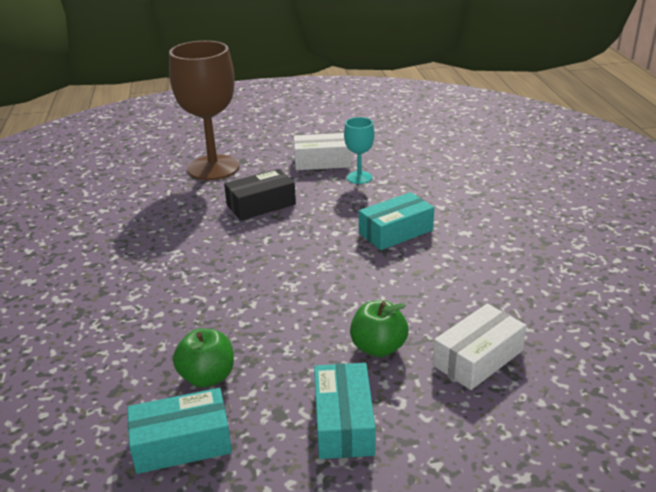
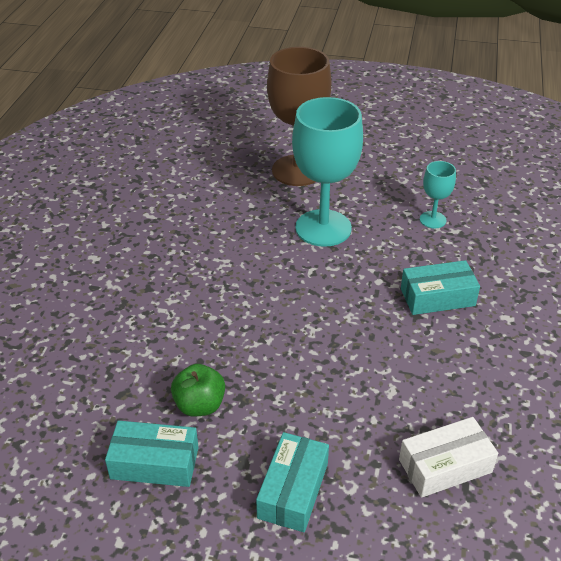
camera: 20 degrees right, 10 degrees up
black box [224,169,296,220] -> turquoise goblet [292,97,363,247]
white box [294,133,351,170] -> none
green apple [350,300,409,357] -> none

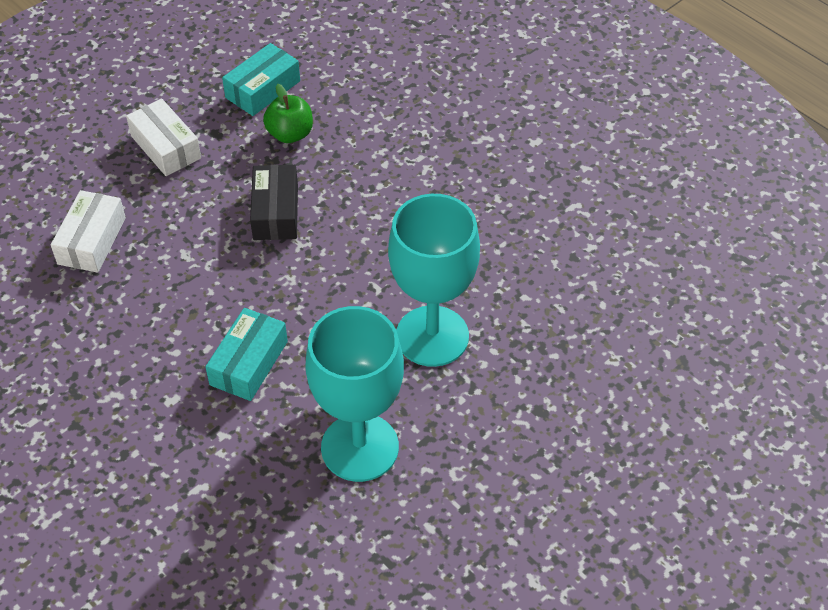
camera: 125 degrees right, 10 degrees up
turquoise box [256,432,329,532] -> white box [126,99,201,176]
brown goblet [267,47,331,186] -> none
turquoise goblet [420,161,456,228] -> turquoise goblet [305,306,404,482], size x2.10
none -> black box [250,165,298,240]

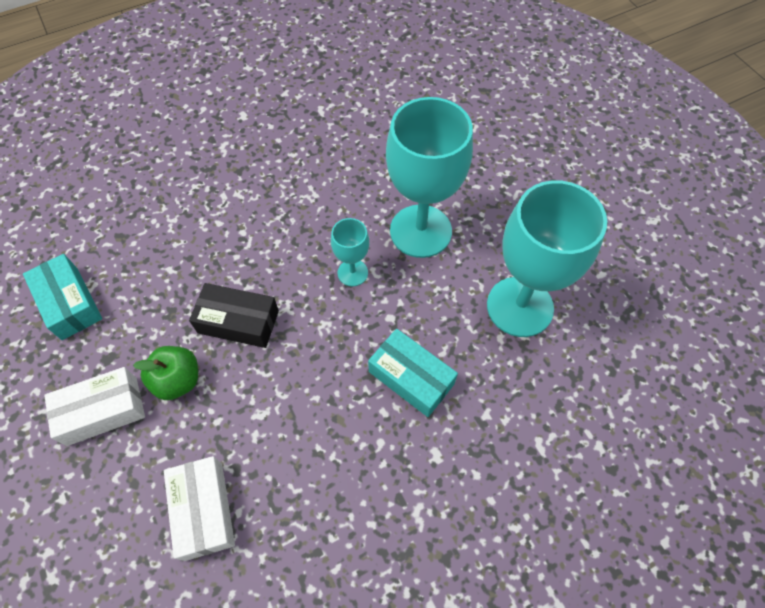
camera: 75 degrees left, 10 degrees up
white box [51,190,126,273] -> white box turned 45 degrees clockwise [164,456,235,561]
green apple [263,84,313,143] -> green apple moved to [133,346,198,400]
none -> turquoise goblet [331,218,369,286]

